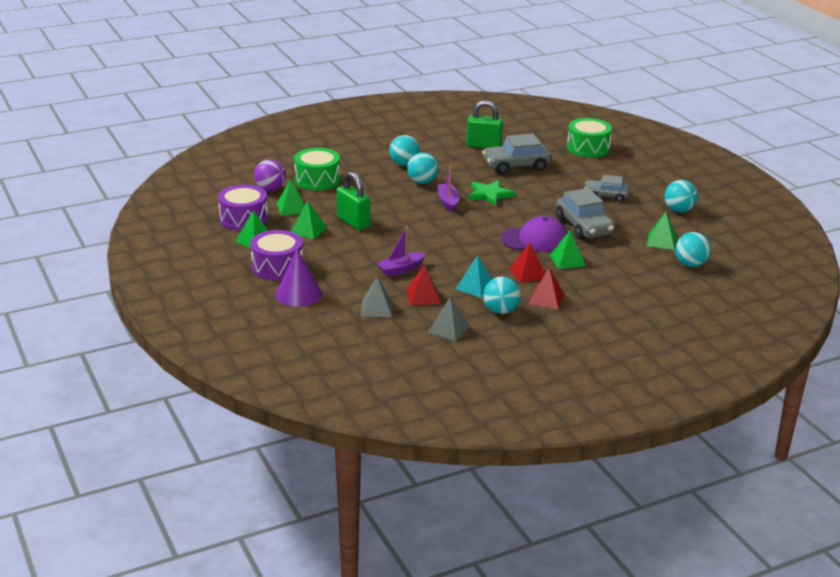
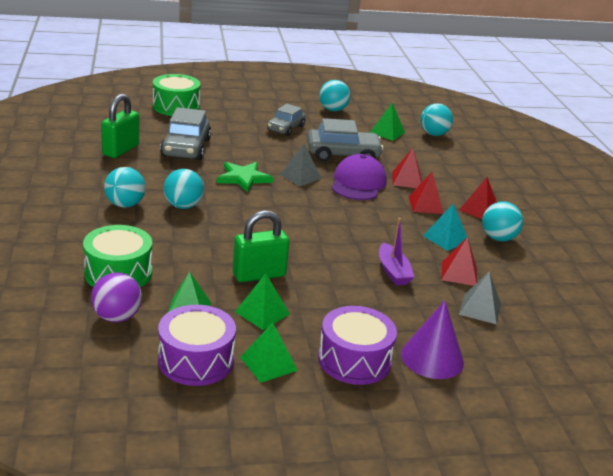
camera: 75 degrees left, 0 degrees up
grey pyramid [428,297,470,341] -> grey pyramid moved to [280,144,322,186]
purple boat [438,165,460,212] -> none
green pyramid [550,230,586,269] -> red pyramid [392,148,422,188]

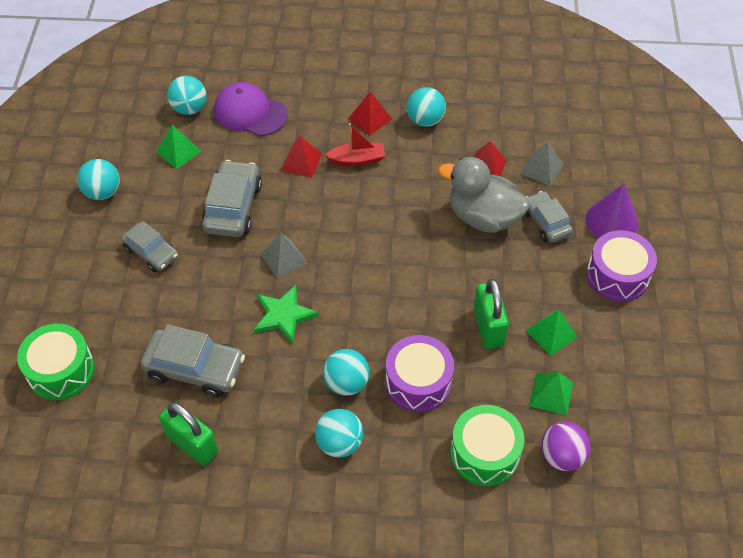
camera: 75 degrees left, 25 degrees up
purple drum [158,305,236,386] -> purple drum moved to [385,335,454,412]
green pyramid [240,322,298,383] -> none
purple cap [331,154,386,200] -> purple cap moved to [214,82,288,136]
purple boat [379,218,414,285] -> grey duck [438,157,530,233]
red pyramid [409,172,444,214] -> red boat [325,123,385,166]
turquoise pyramid [423,204,469,251] -> none
none -> grey car [525,191,573,243]

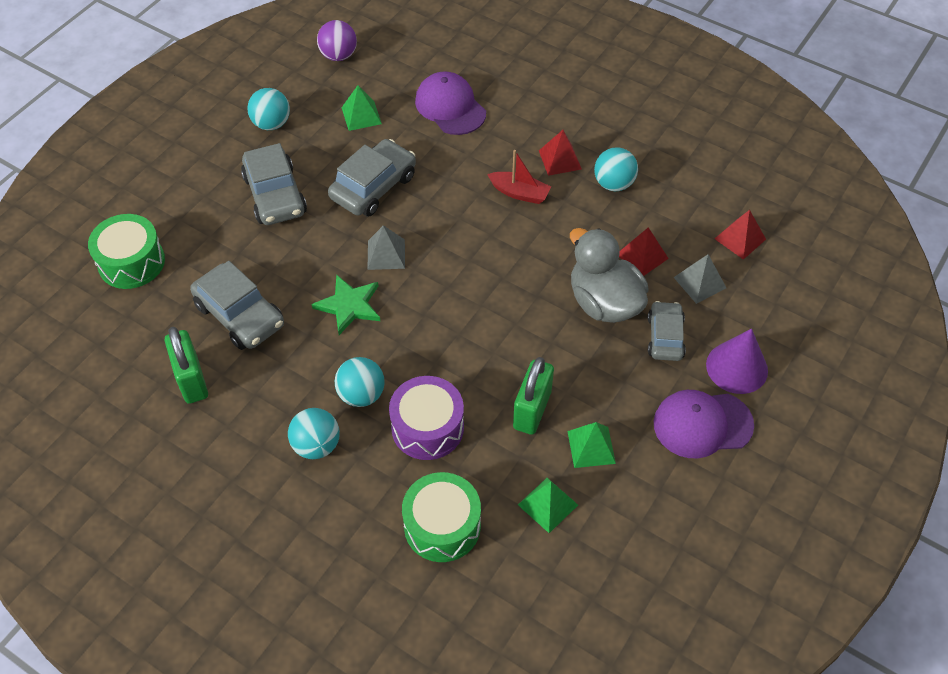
camera: 30 degrees right, 0 degrees up
grey car [121,221,178,272] -> grey car [241,143,307,225], size x1.54
turquoise ball [167,76,206,115] -> none
red pyramid [281,135,322,178] -> red pyramid moved to [715,210,766,260]
purple ball [541,422,591,471] -> purple ball moved to [317,20,357,61]
purple drum [586,230,657,302] -> purple cap [654,390,754,458]

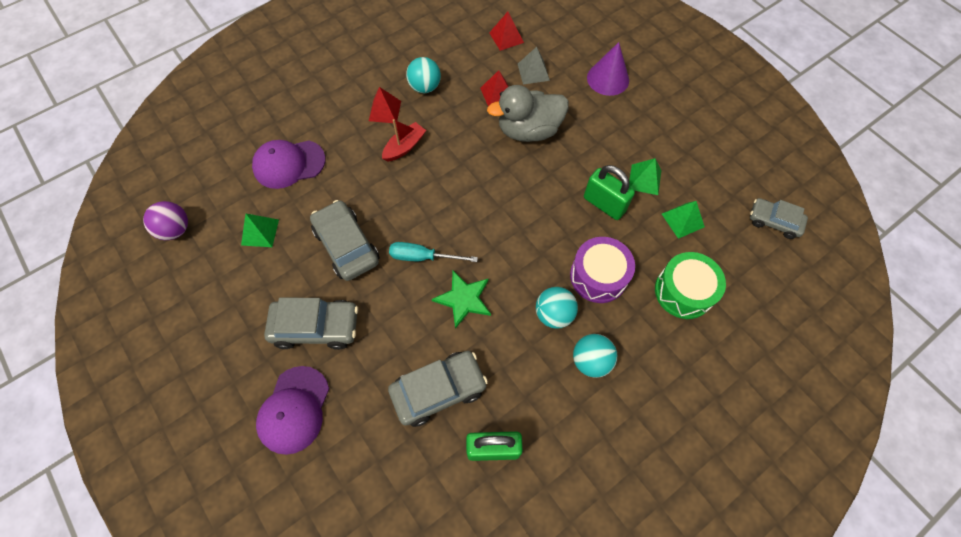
camera: 70 degrees left, 10 degrees up
green drum [88,214,165,289] -> none
turquoise ball [247,88,290,130] -> none
grey pyramid [368,225,405,270] -> turquoise screwdriver [389,242,478,262]
grey car [648,301,686,361] -> grey car moved to [750,198,808,239]
purple cap [654,390,754,458] -> purple cap moved to [256,366,329,455]

